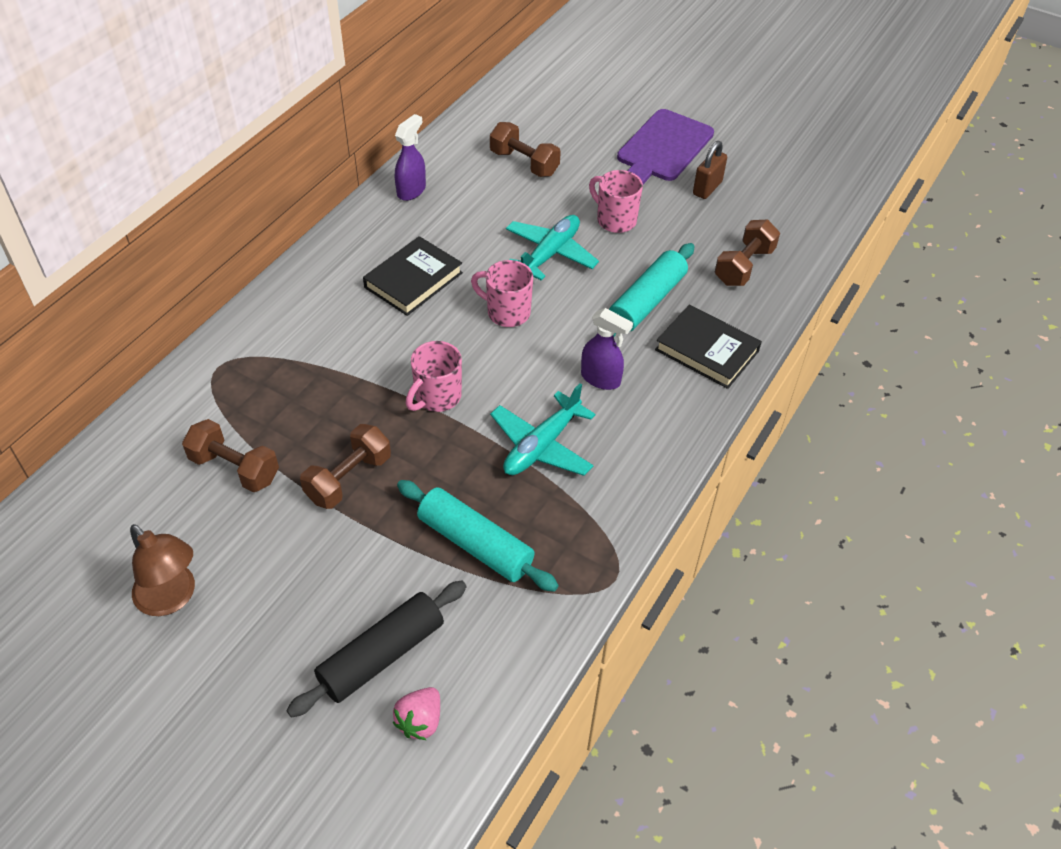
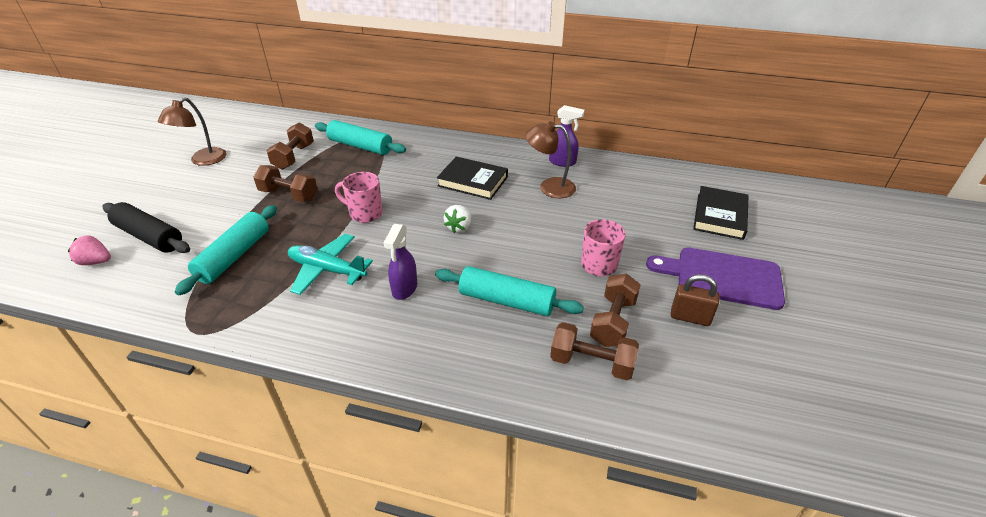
camera: 75 degrees right, 10 degrees down
pink mug [471,260,533,327] -> white strawberry [444,205,471,233]
brown dumbbell [490,122,561,177] -> brown dumbbell moved to [590,274,641,347]
turquoise plane [506,215,599,281] -> none
black book [655,305,762,389] -> black book moved to [693,186,748,240]
none -> turquoise rolling pin [315,120,406,155]
none -> brown lamp [525,121,576,198]

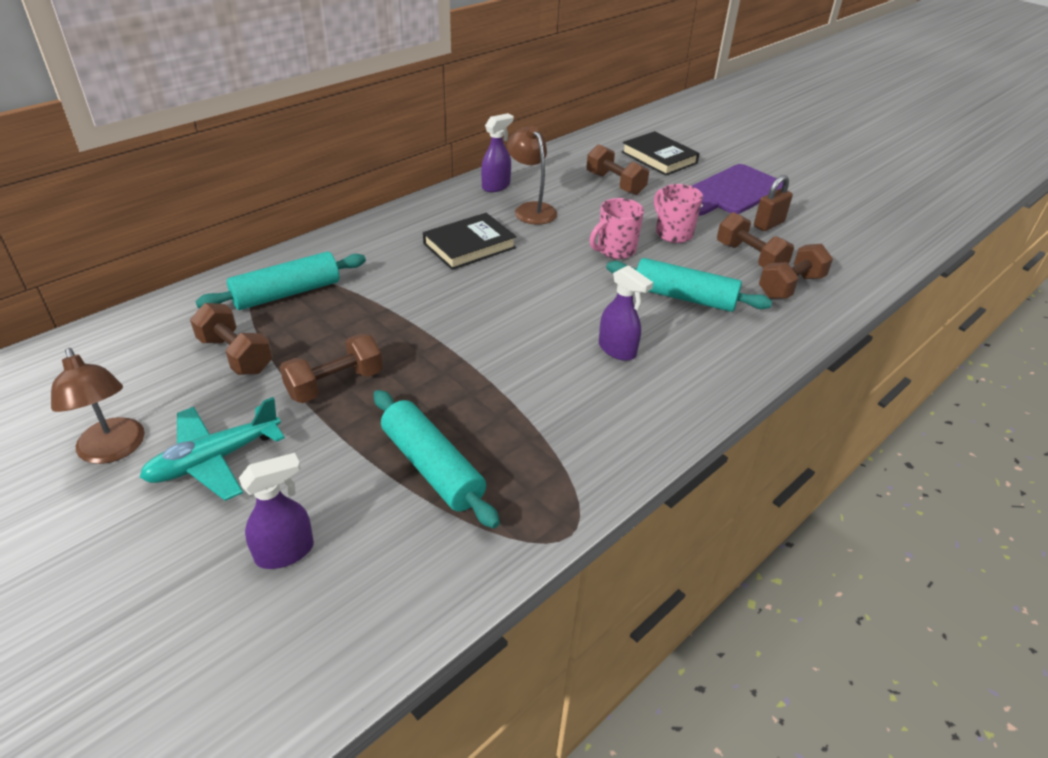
camera: 60 degrees left, 0 degrees up
pink strawberry [68,235,111,265] -> none
black rolling pin [102,202,190,253] -> purple spray bottle [239,453,314,569]
turquoise plane [288,234,373,295] -> turquoise plane moved to [139,397,285,501]
pink mug [335,172,383,223] -> pink mug moved to [590,198,644,259]
turquoise rolling pin [435,266,584,316] -> turquoise rolling pin turned 60 degrees clockwise [606,258,772,312]
white strawberry [444,205,471,233] -> none
brown lamp [525,121,576,198] -> brown lamp turned 105 degrees clockwise [507,126,557,225]
none -> brown dumbbell [586,144,649,195]

